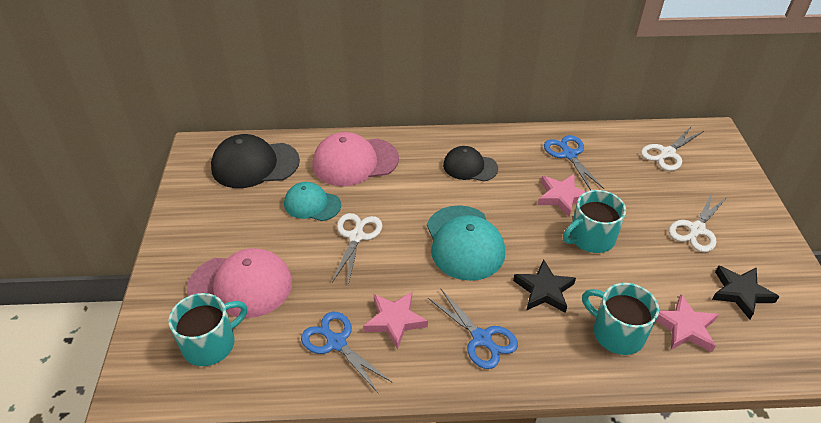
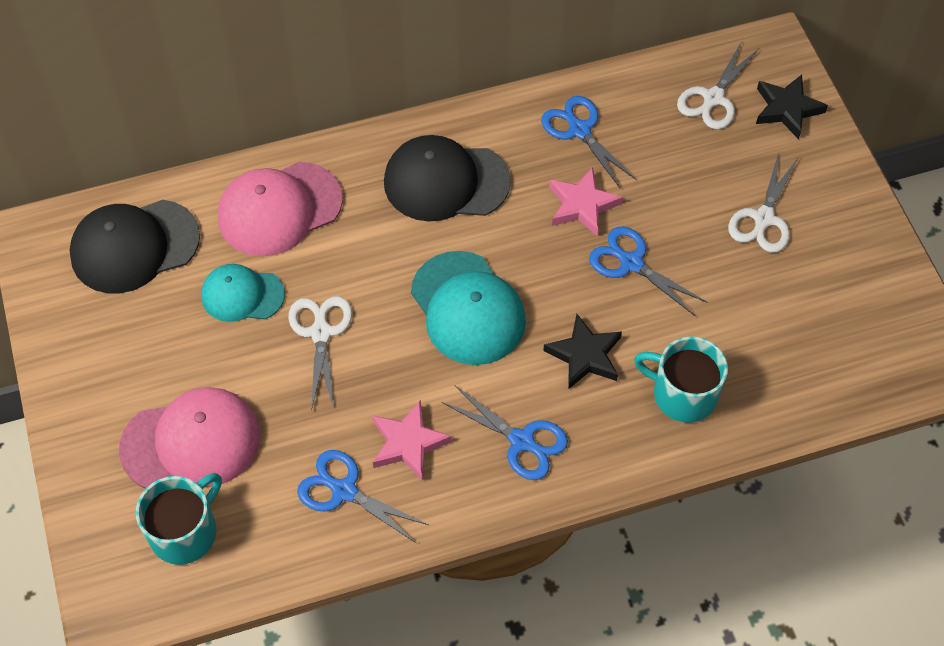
camera: 15 degrees left, 15 degrees up
black cap [443,146,498,182] -> black cap [384,135,511,221], size x1.58
turquoise mug [563,190,626,253] -> blue scissors [589,227,707,316]
pink star [656,295,719,352] -> none
black star [712,265,779,320] -> black star moved to [756,75,828,139]

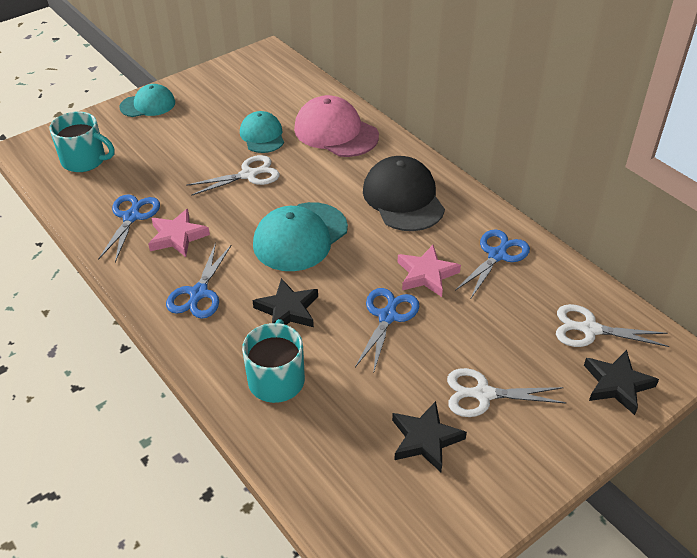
camera: 70 degrees right, 15 degrees down
black cap [69,200,200,293] -> none
pink cap [119,387,260,489] -> none
none -> turquoise cap [120,84,175,117]
none -> black star [392,401,467,472]

